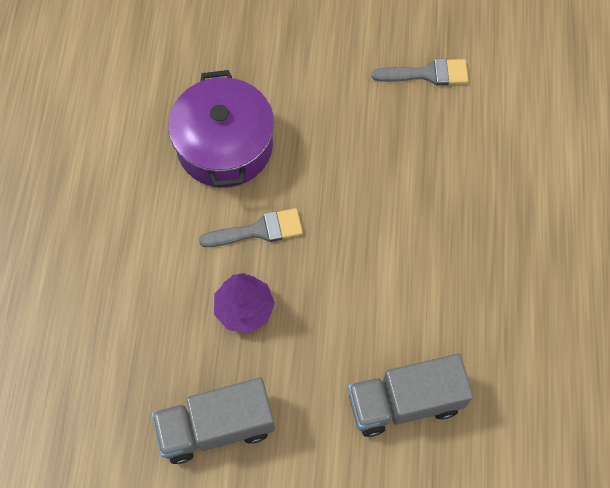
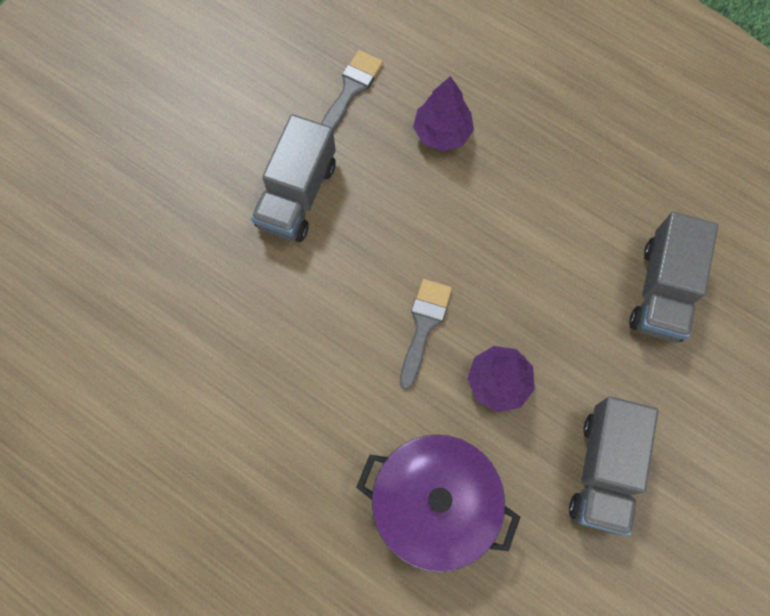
camera: 60 degrees left, 5 degrees up
purple pot [168,70,274,188] -> purple pot moved to [356,435,520,572]
none -> grey truck [251,114,336,242]
none -> purple tree [413,76,474,151]

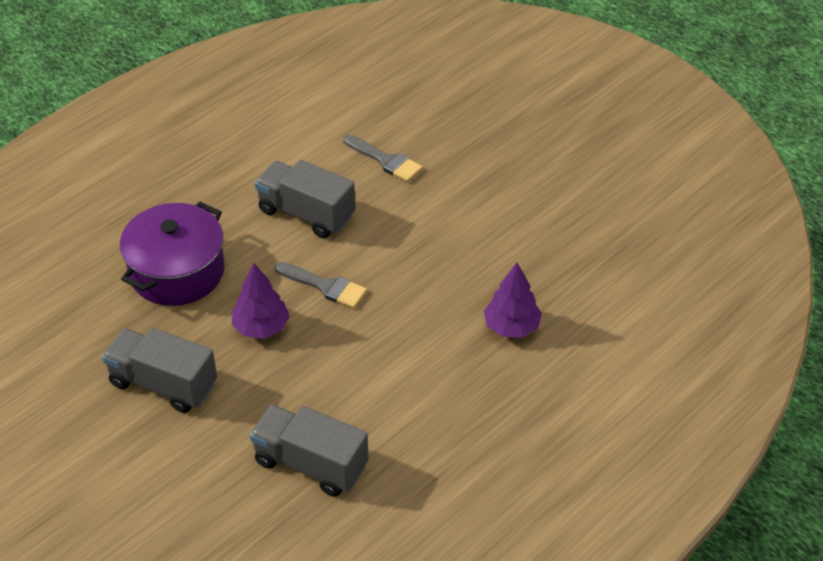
camera: 100 degrees right, 25 degrees down
grey truck [251,114,336,242] -> grey truck moved to [255,160,355,239]
grey brush [321,50,383,132] -> grey brush moved to [343,134,423,182]

